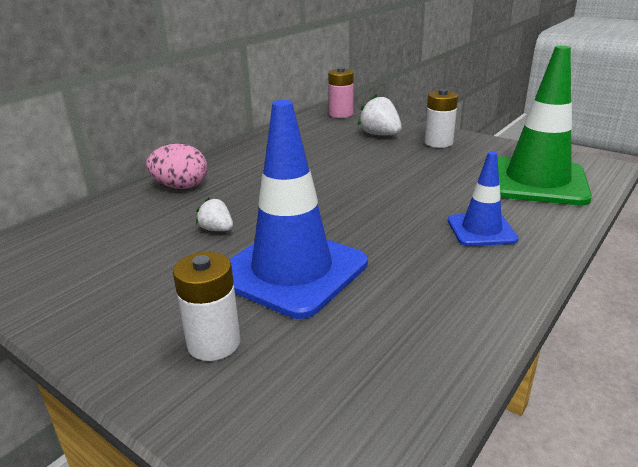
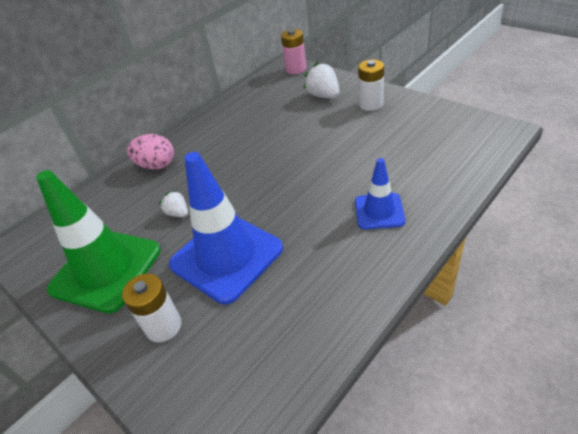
camera: 10 degrees right, 15 degrees up
green traffic cone [497,46,592,206] -> green traffic cone moved to [36,170,161,314]

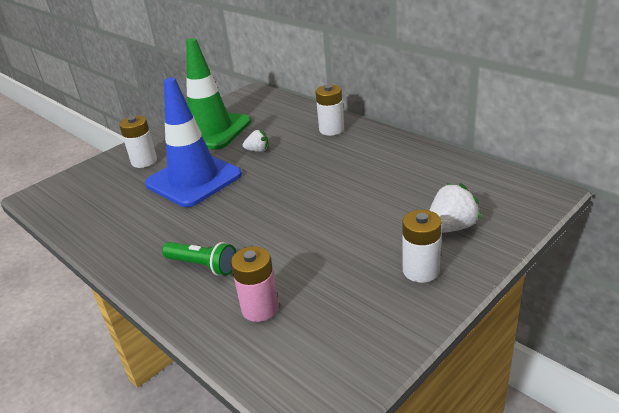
camera: 90 degrees right, 10 degrees down
pink egg [126,134,174,170] -> white battery [316,85,344,136]
white strawberry [159,190,188,217] -> white strawberry turned 45 degrees clockwise [243,130,269,152]
pink battery [281,29,306,74] -> pink battery moved to [231,246,279,322]
blue traffic cone [355,158,405,229] -> green flashlight [162,242,236,276]

